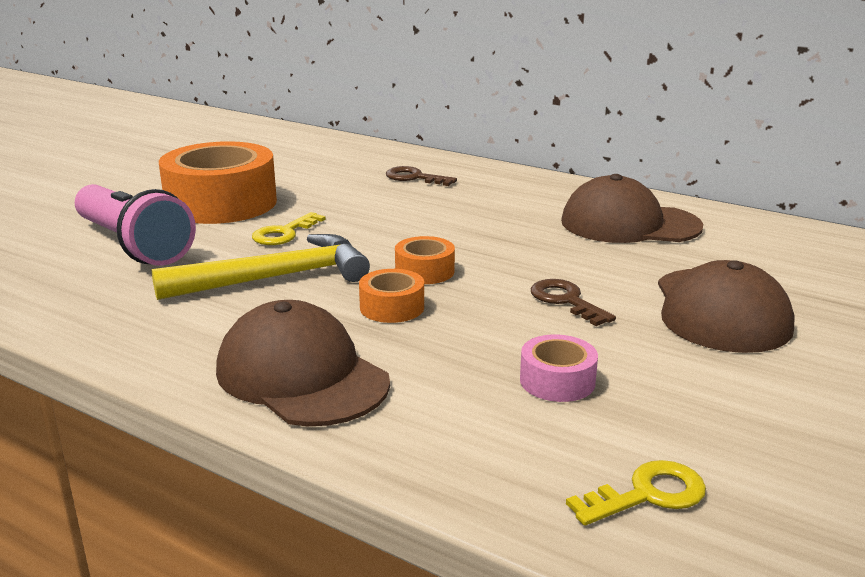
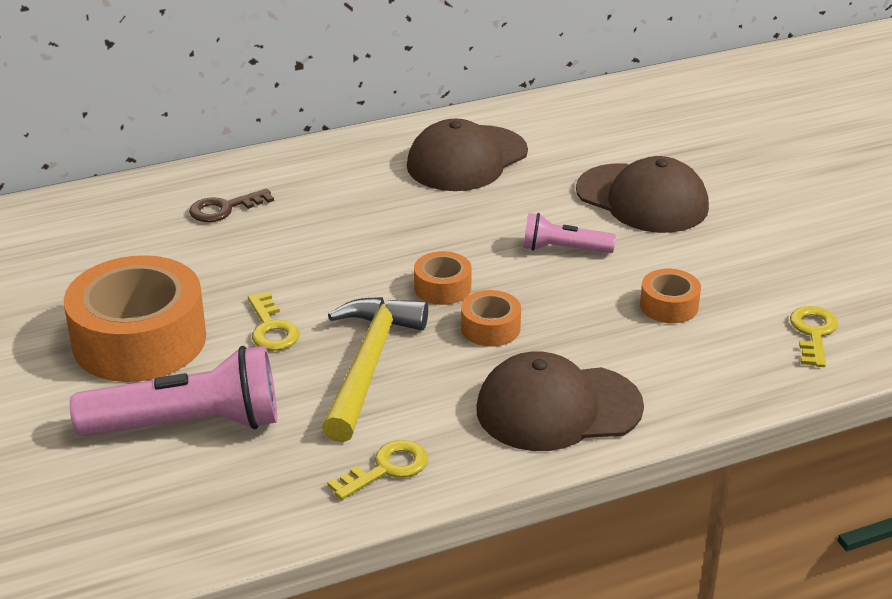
camera: 55 degrees left, 10 degrees up
pink tape [520,334,598,402] -> orange tape [640,269,701,323]
brown key [531,279,616,326] -> pink flashlight [523,213,616,253]
none -> yellow key [327,440,428,500]

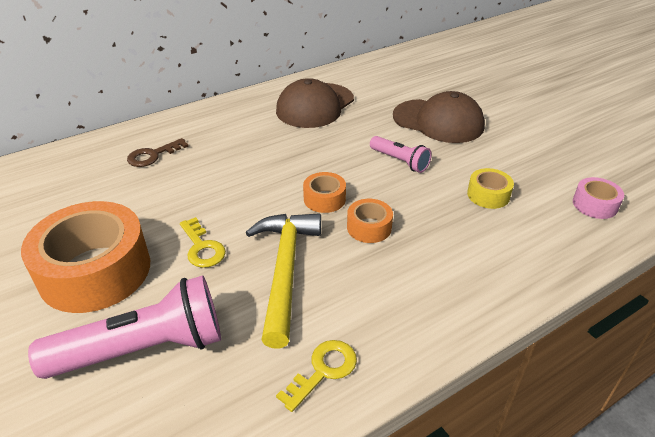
camera: 10 degrees left, 5 degrees up
brown cap [476,352,644,451] -> none
pink flashlight [523,213,616,253] -> pink flashlight turned 135 degrees counterclockwise [370,136,432,173]
orange tape [640,269,701,323] -> yellow tape [467,168,514,209]
yellow key [790,306,838,367] -> pink tape [573,177,624,219]

